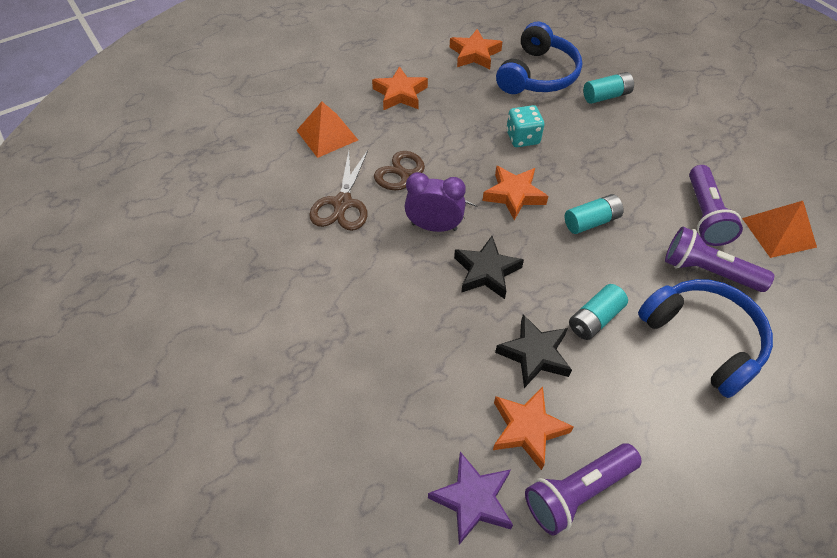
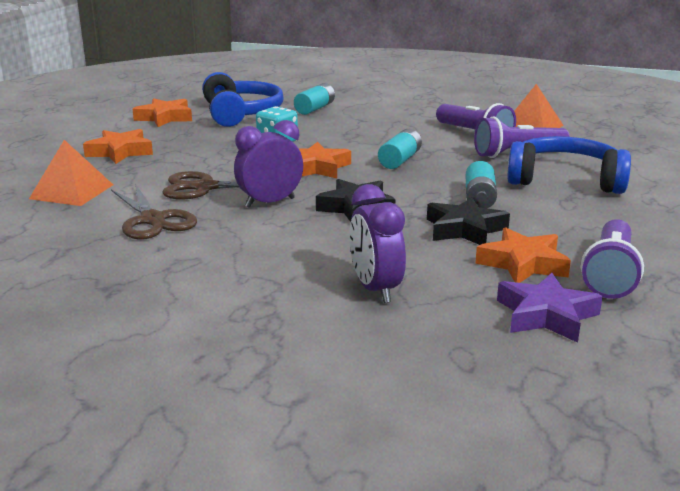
camera: 40 degrees left, 30 degrees down
none -> purple clock [349,184,406,303]

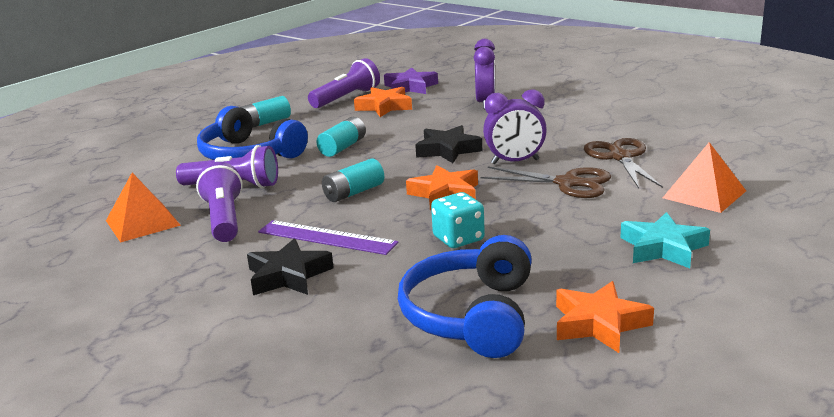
camera: 155 degrees left, 0 degrees up
orange star [83,129,153,164] -> turquoise star [620,212,710,268]
turquoise battery [294,83,335,115] -> turquoise battery moved to [240,96,291,128]
black star [427,197,510,245] -> black star moved to [247,238,334,295]
none -> purple ruler [258,220,398,255]

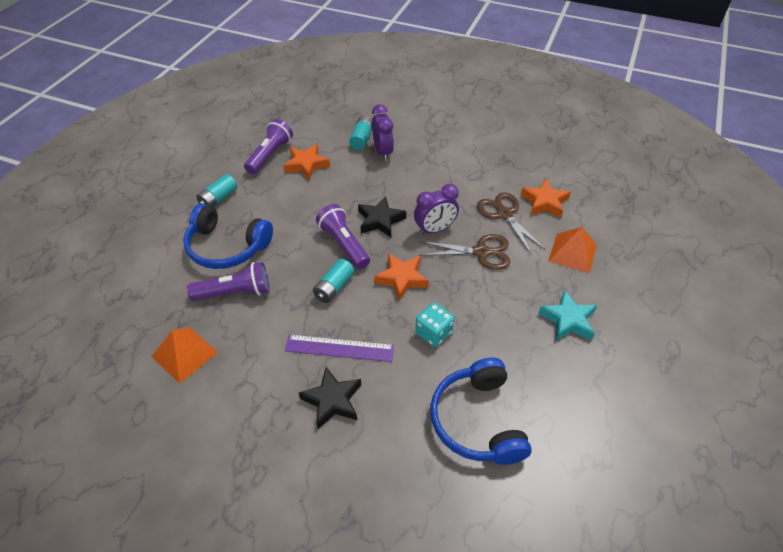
camera: 20 degrees left, 25 degrees up
purple flashlight [196,162,243,242] -> purple flashlight moved to [316,204,370,269]
turquoise battery [317,117,366,157] -> turquoise battery moved to [349,116,372,150]
purple star [384,67,438,94] -> none
orange star [556,281,654,353] -> orange star moved to [521,179,571,218]

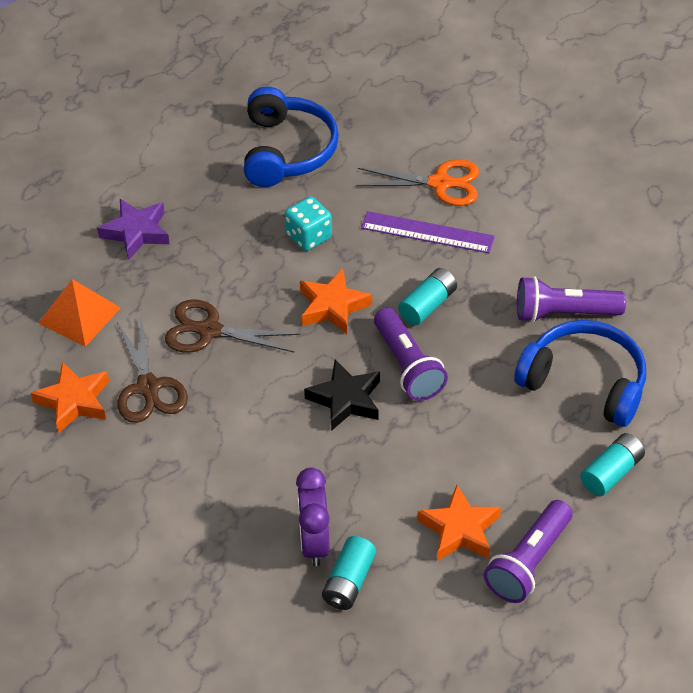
camera: 170 degrees left, 0 degrees up
orange pyramid [151,327,218,384] -> none
black star [298,367,361,429] -> orange scissors [356,159,479,206]
purple clock [414,184,459,235] -> none
turquoise star [539,290,597,341] -> purple star [97,199,170,260]

